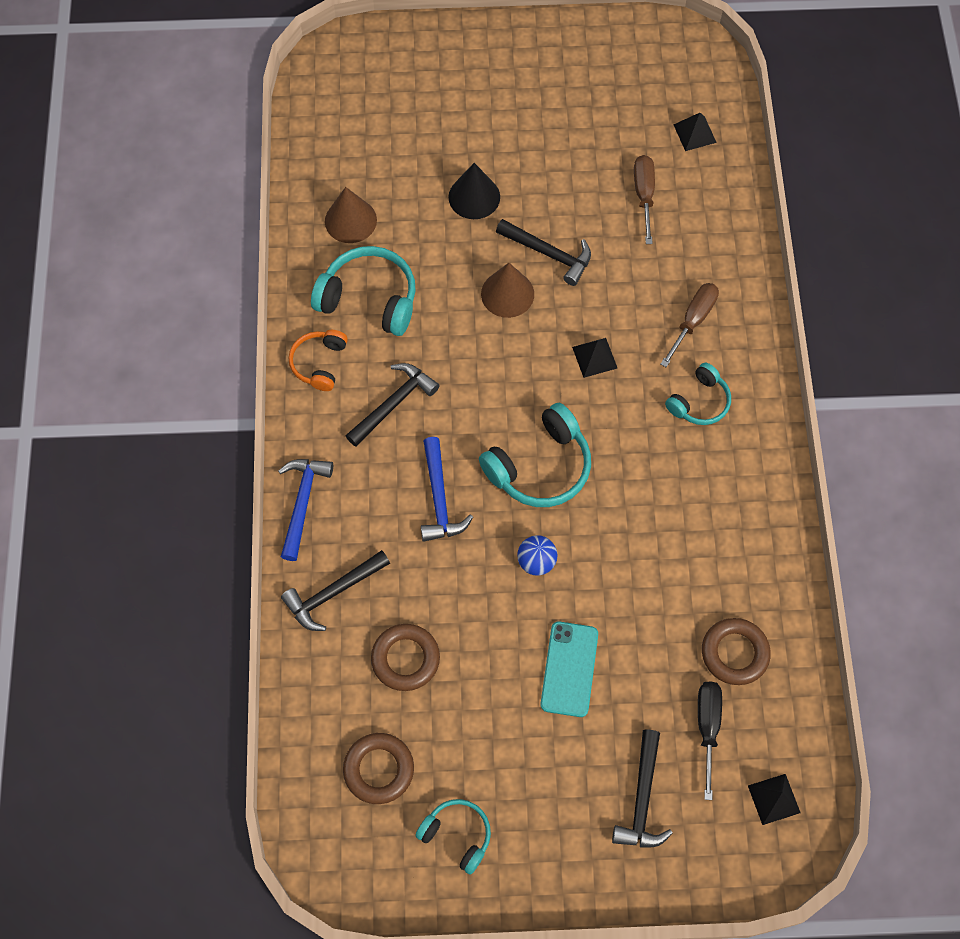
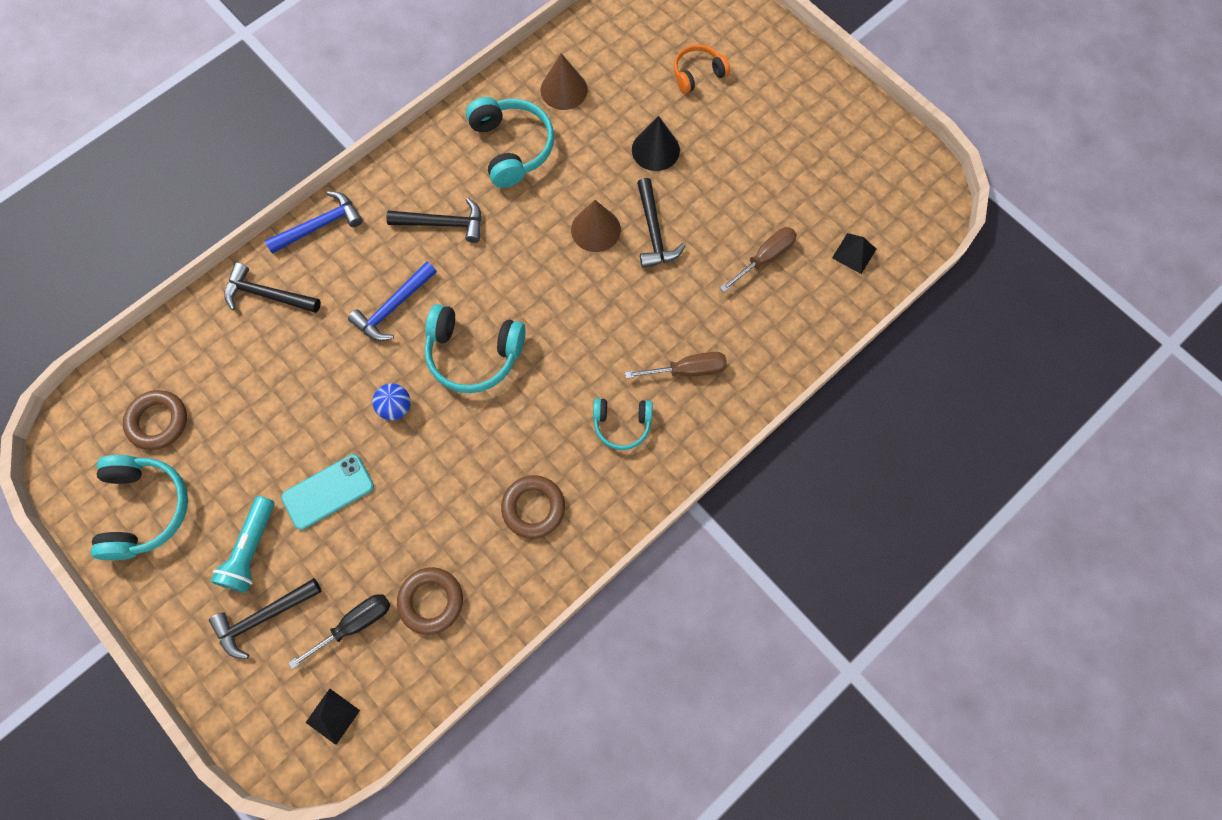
camera: 50 degrees right, 5 degrees up
orange headphones [289,330,348,391] -> orange headphones moved to [674,44,730,93]
brown ring [371,624,440,691] -> brown ring moved to [501,475,565,539]
turquoise headphones [415,799,491,875] -> turquoise headphones [91,455,188,560], size x1.65
black pyramid [572,338,617,378] -> none
none -> turquoise flashlight [210,496,275,593]

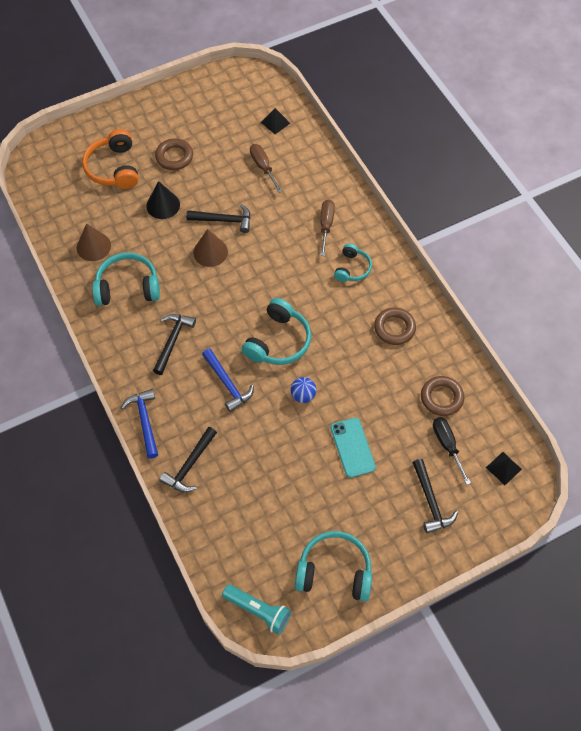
camera: 75 degrees left, 10 degrees down
brown ring [123,390,187,450] -> brown ring moved to [155,138,193,170]
turquoise flashlight [210,496,275,593] -> turquoise flashlight moved to [222,585,291,635]
orange headphones [674,44,730,93] -> orange headphones [82,129,139,189], size x1.65

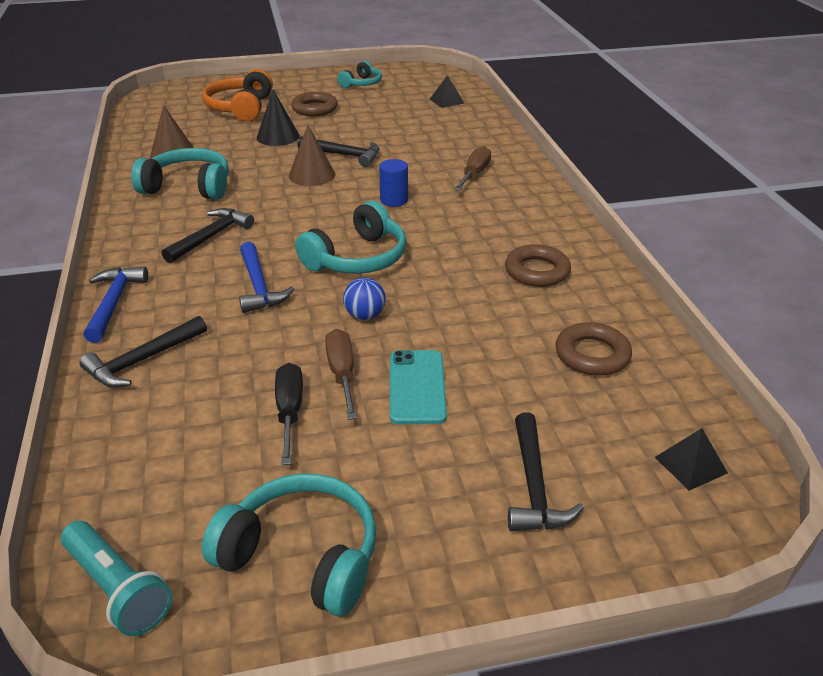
camera: 15 degrees right, 25 degrees down
brown screwdriver [250,144,282,193] -> brown screwdriver moved to [325,329,357,420]
turquoise headphones [334,244,372,282] -> turquoise headphones moved to [338,61,382,88]
black screwdriver [433,417,471,485] -> black screwdriver moved to [275,363,303,465]
none -> blue cylinder [379,159,408,207]

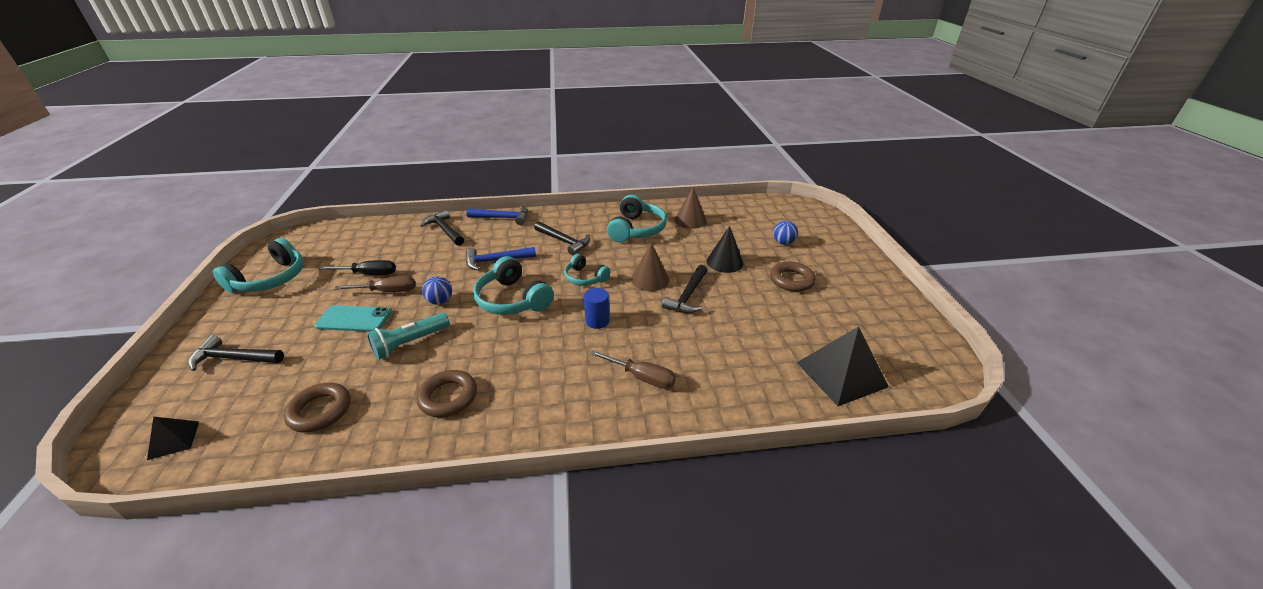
camera: 95 degrees right, 0 degrees up
turquoise flashlight [61,521,172,636] -> turquoise flashlight moved to [367,313,450,360]
orange headphones [202,69,273,121] -> blue ball [773,221,798,245]
turquoise headphones [338,61,382,88] -> turquoise headphones moved to [564,254,611,286]
black pyramid [430,75,464,108] -> black pyramid [797,326,889,406], size x1.99

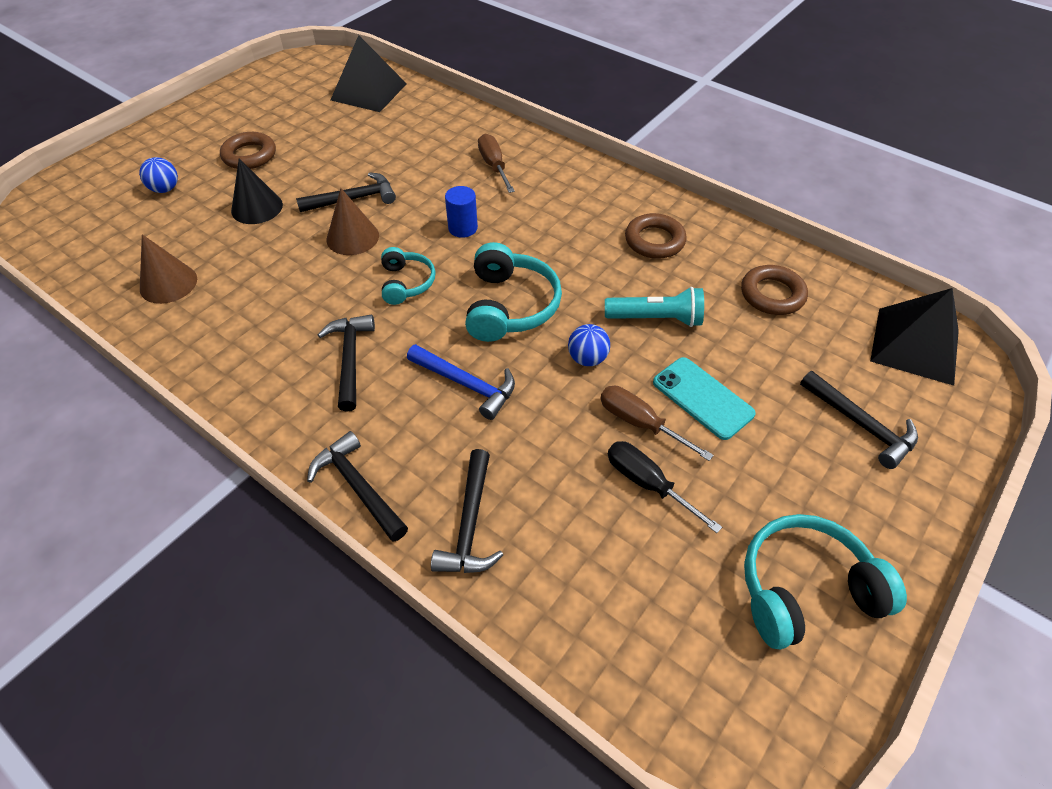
camera: 135 degrees left, 15 degrees up
black pyramid [147,417,199,460] -> black pyramid [870,288,959,386], size x1.99
blue hammer [466,206,528,225] -> black hammer [307,431,408,542]
turquoise headphones [607,195,667,242] -> none

